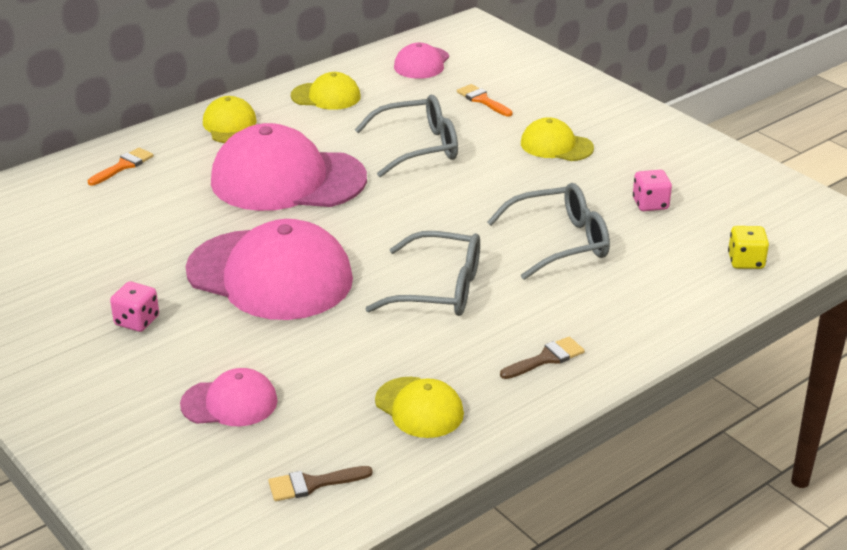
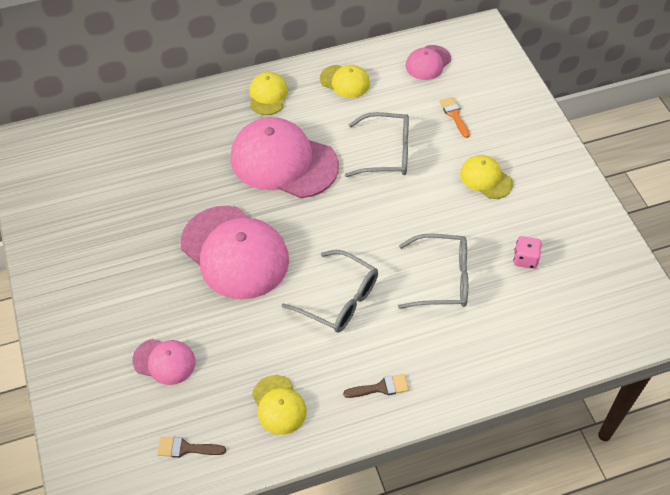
camera: 20 degrees right, 20 degrees up
orange brush [88,147,154,186] -> none
pink dice [110,281,159,332] -> none
yellow dice [728,226,769,269] -> none

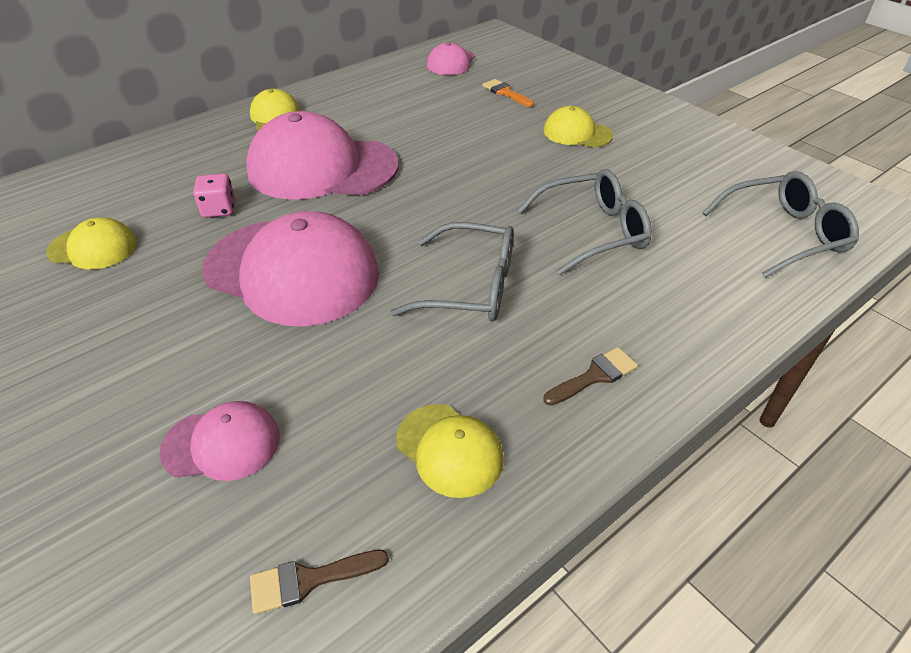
camera: 20 degrees left, 10 degrees down
yellow cap [320,65,370,98] -> yellow cap moved to [46,218,137,269]
grey glasses [345,112,409,177] -> grey glasses moved to [702,171,859,278]
pink dice [513,236,542,269] -> pink dice moved to [193,174,235,218]

